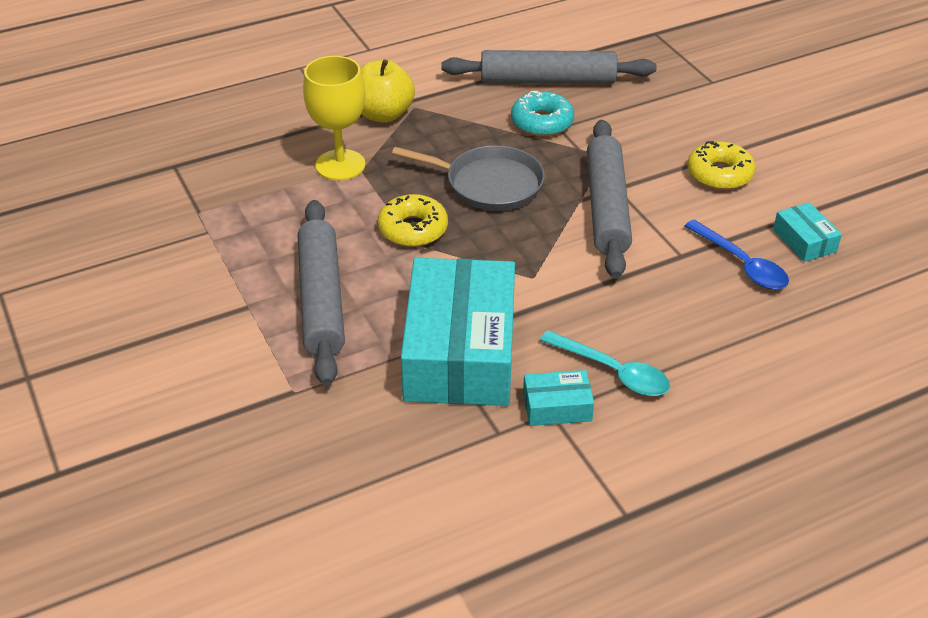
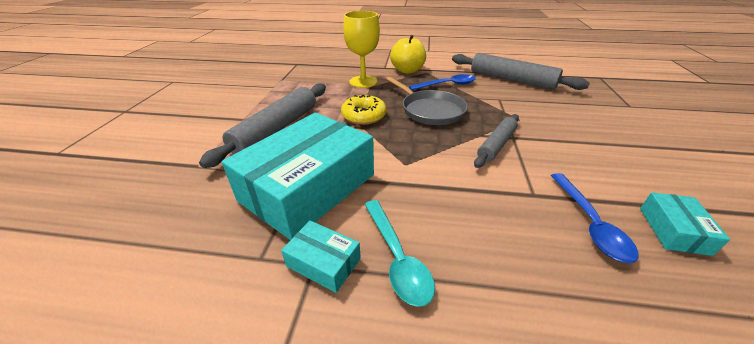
camera: 35 degrees right, 5 degrees down
turquoise donut [511,91,574,137] -> none
grey rolling pin [587,120,632,278] -> grey rolling pin [474,114,519,168], size x0.60
yellow donut [687,141,755,190] -> none
none -> blue spoon [409,74,476,90]

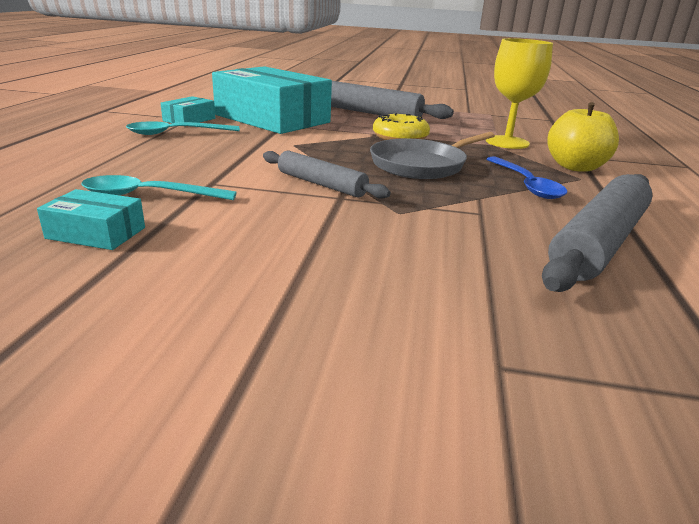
camera: 90 degrees right, 10 degrees down
blue spoon [551,173,639,263] -> turquoise spoon [81,175,237,200]

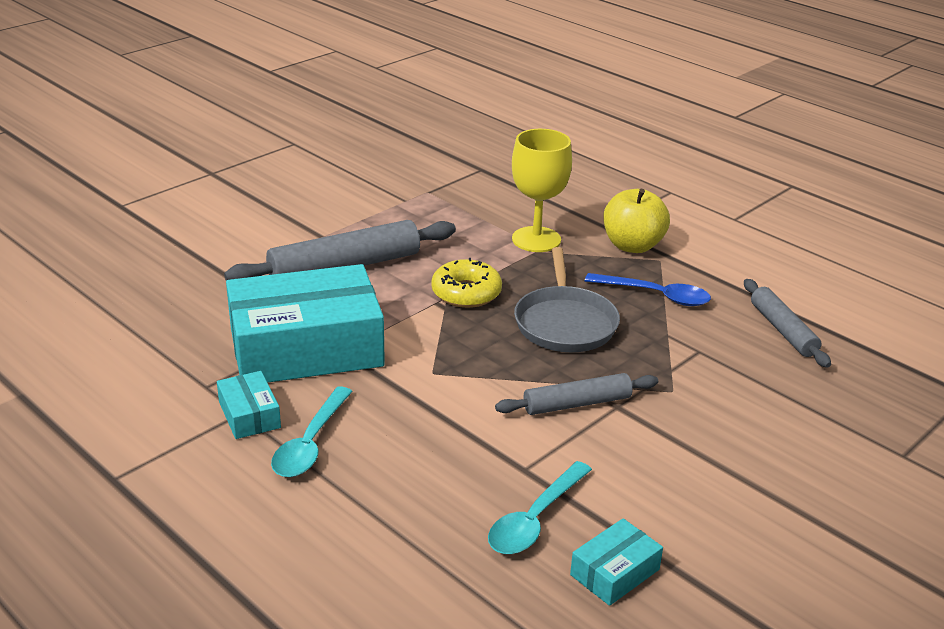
camera: 55 degrees left, 5 degrees up
grey rolling pin [542,174,652,292] -> grey rolling pin [744,279,831,368], size x0.60

